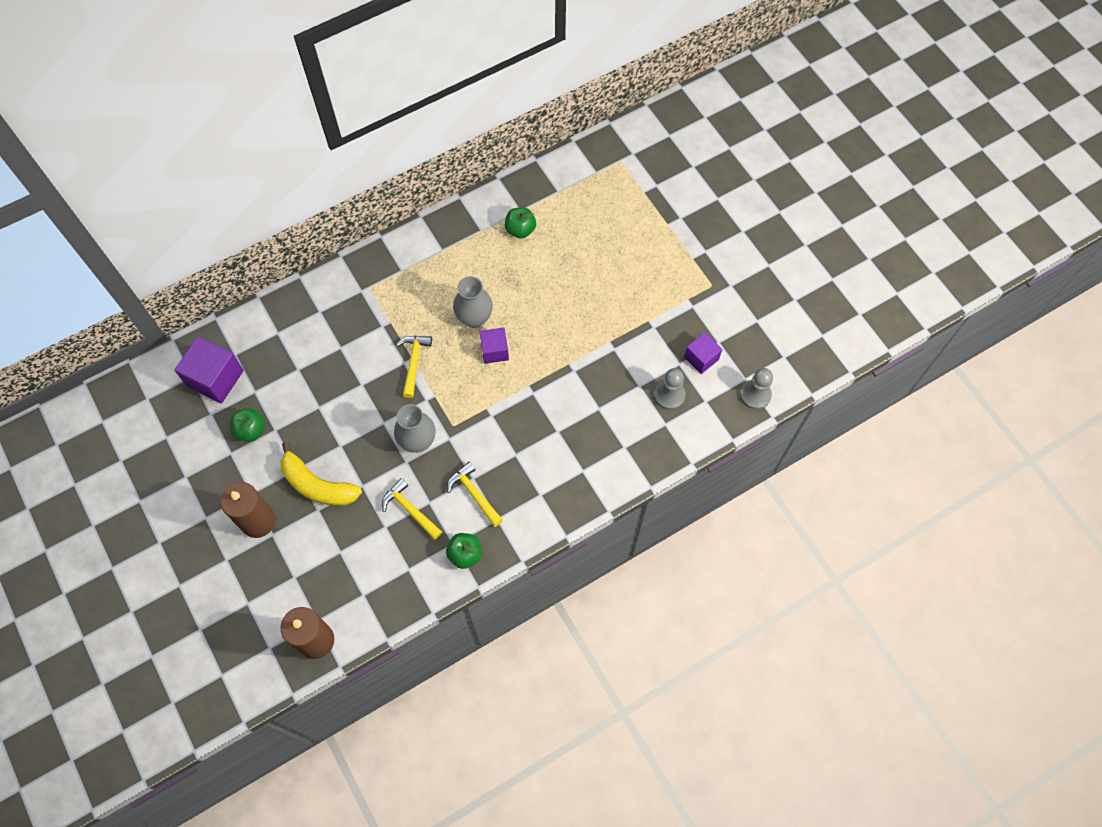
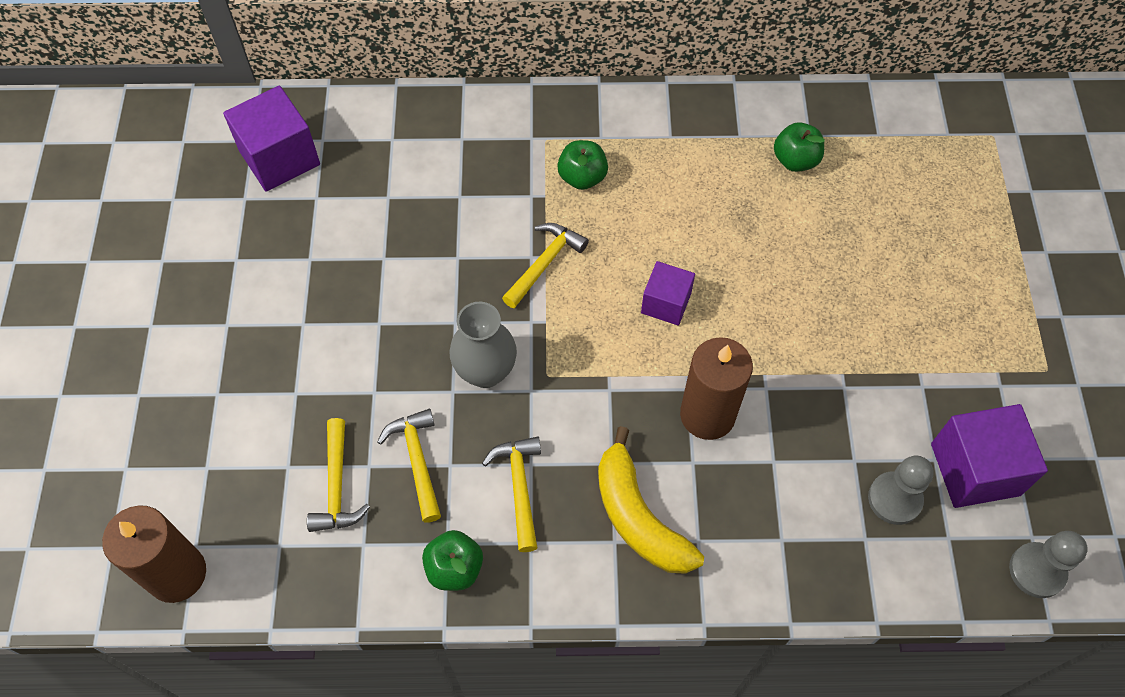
camera: 30 degrees right, 5 degrees down
brown candle [220,482,276,538] -> brown candle moved to [680,337,753,440]
green apple [230,408,265,442] -> green apple moved to [557,140,608,190]
yellow banana [280,441,362,506] -> yellow banana moved to [598,426,704,574]
grey vase [453,276,493,328] -> none
purple cube [684,332,723,374] -> purple cube [931,404,1048,508], size x1.63
none -> yellow hammer [307,418,370,532]

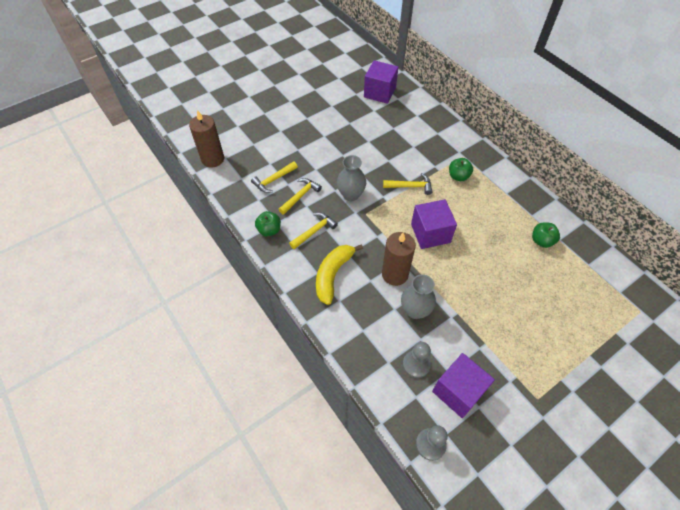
camera: 55 degrees right, 5 degrees down
purple cube [641,261,695,326] -> purple cube [411,199,457,249], size x1.63
none -> grey vase [401,274,436,319]

